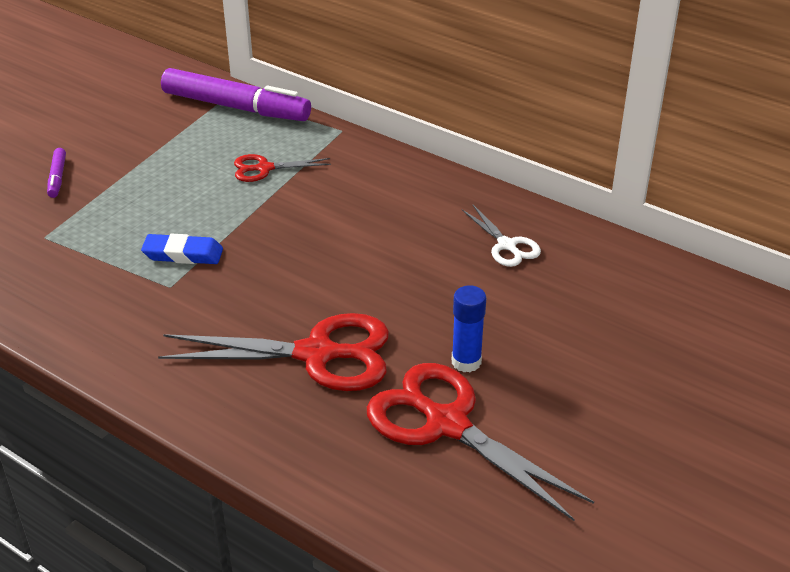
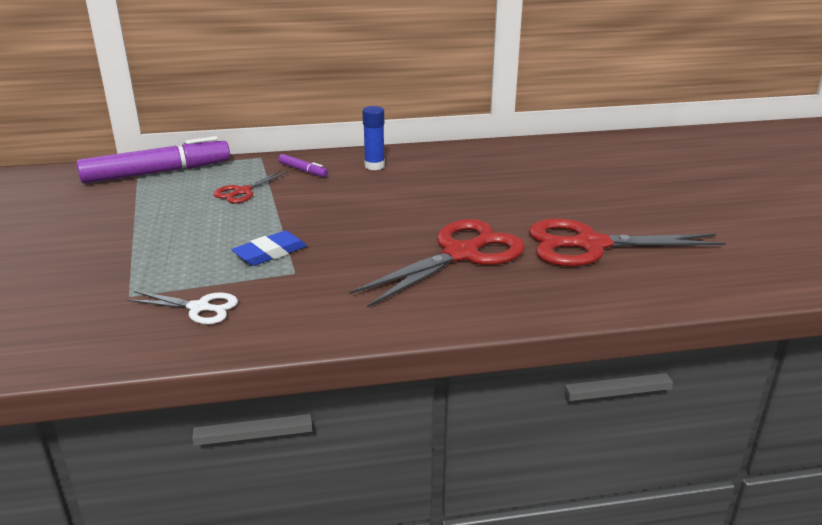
camera: 45 degrees left, 10 degrees down
purple marker [47,148,66,198] -> purple marker moved to [278,154,328,177]
blue glue stick [452,285,486,372] -> blue glue stick moved to [362,106,385,170]
white scissors [462,205,541,267] -> white scissors moved to [127,291,238,324]

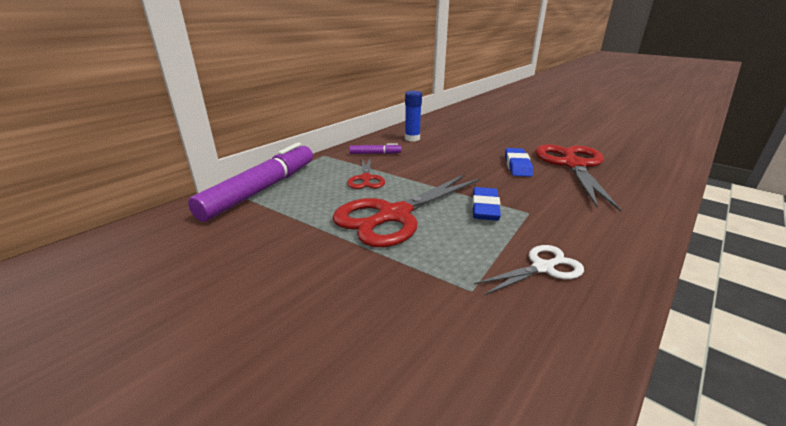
camera: 40 degrees left, 0 degrees up
red scissors [528,218,726,267] -> red scissors moved to [332,175,480,247]
none -> blue eraser [505,148,533,177]

